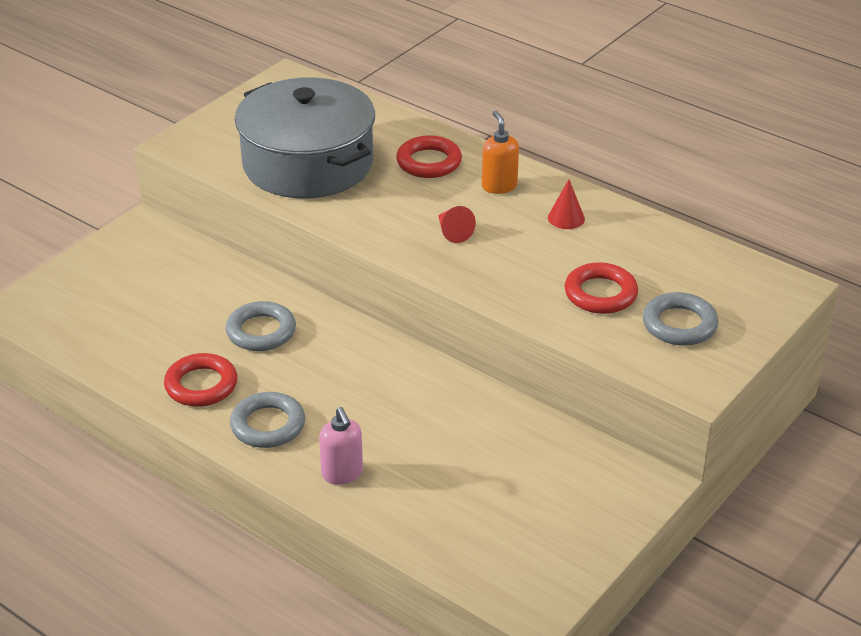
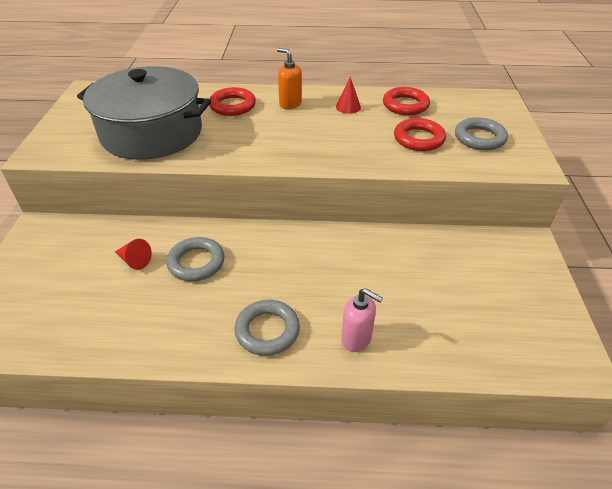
camera: 35 degrees left, 5 degrees up
red ring [164,353,237,407] -> red ring moved to [383,87,430,115]
red cone [438,206,476,243] -> red cone moved to [115,239,152,270]

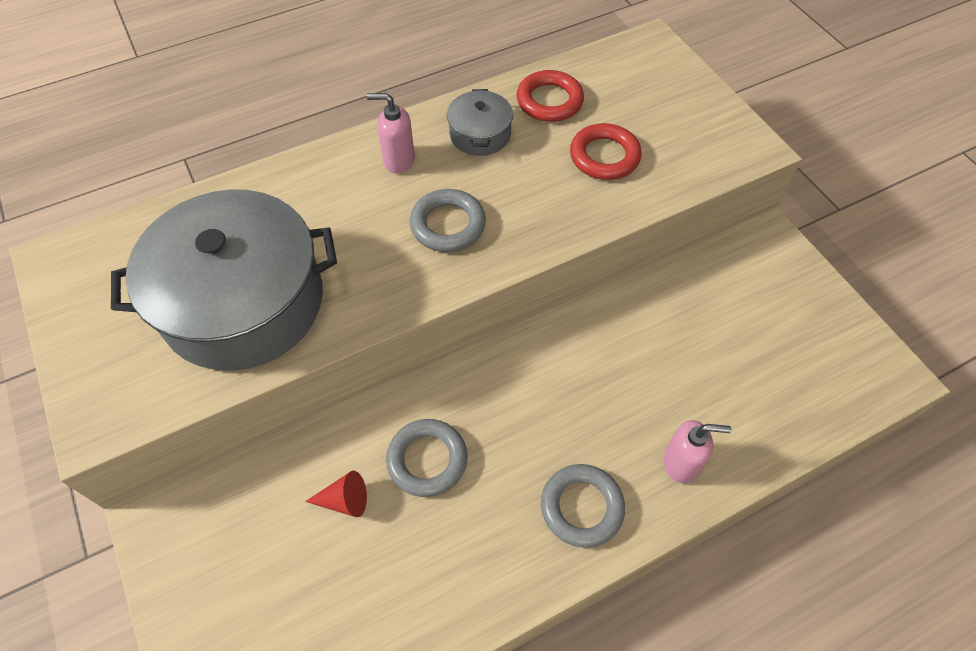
camera: 30 degrees left, 15 degrees up
red ring [209,87,256,116] -> none
orange soap dispenser [277,48,302,109] -> pink soap dispenser [367,93,415,173]
red cone [336,77,361,114] -> grey pot [447,89,513,156]
grey ring [455,117,508,150] -> grey ring moved to [410,189,486,252]

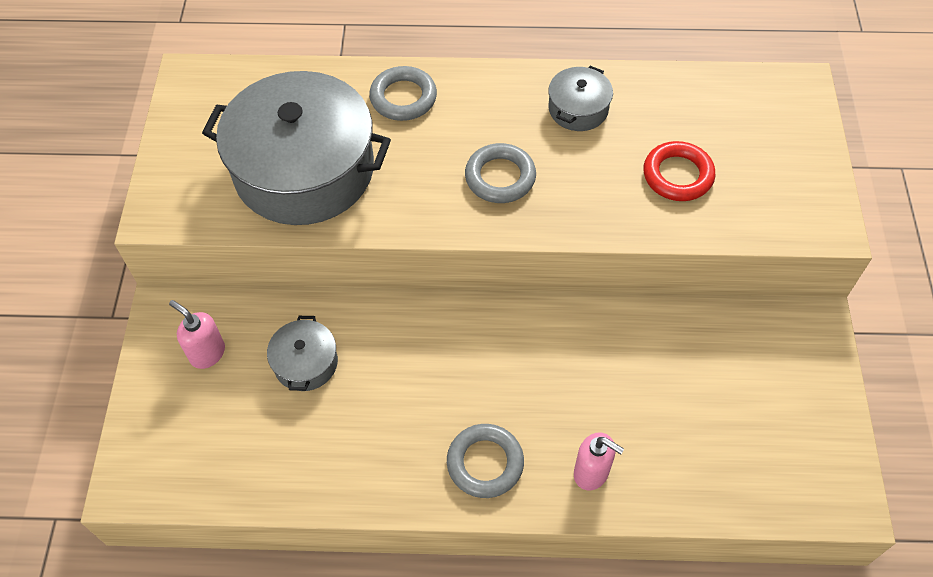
camera: 30 degrees right, 0 degrees up
red cone [305,471,367,517] -> grey pot [267,316,338,391]
pink soap dispenser [367,93,415,173] -> pink soap dispenser moved to [169,300,225,369]
grey ring [386,419,467,497] -> grey ring moved to [369,66,437,121]
red ring [516,70,584,122] -> none

